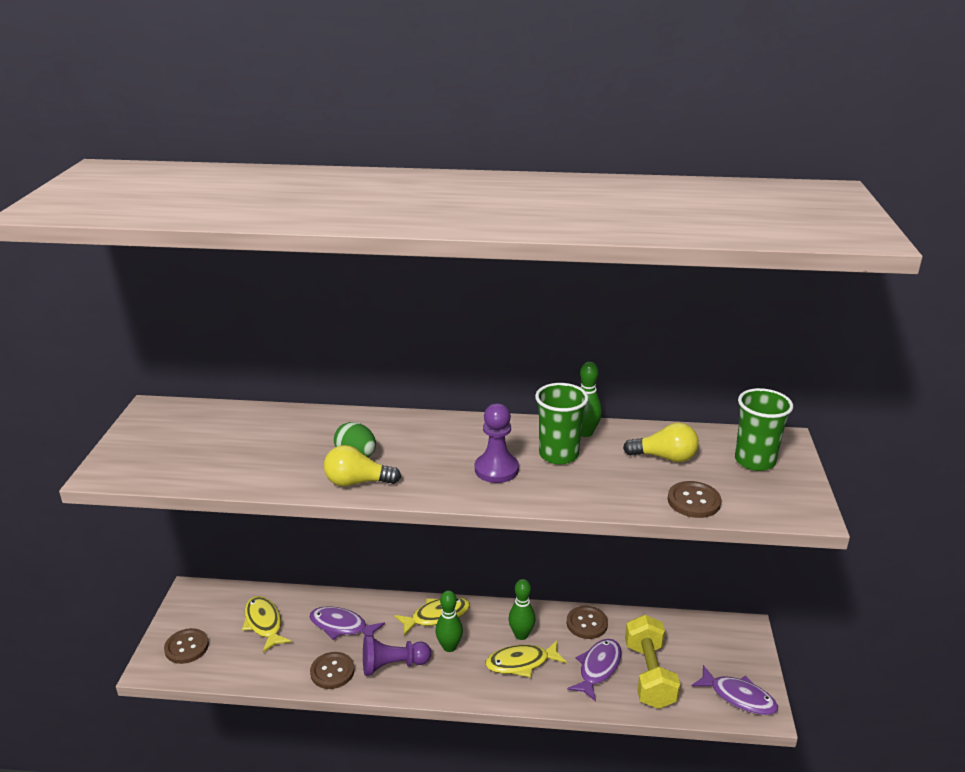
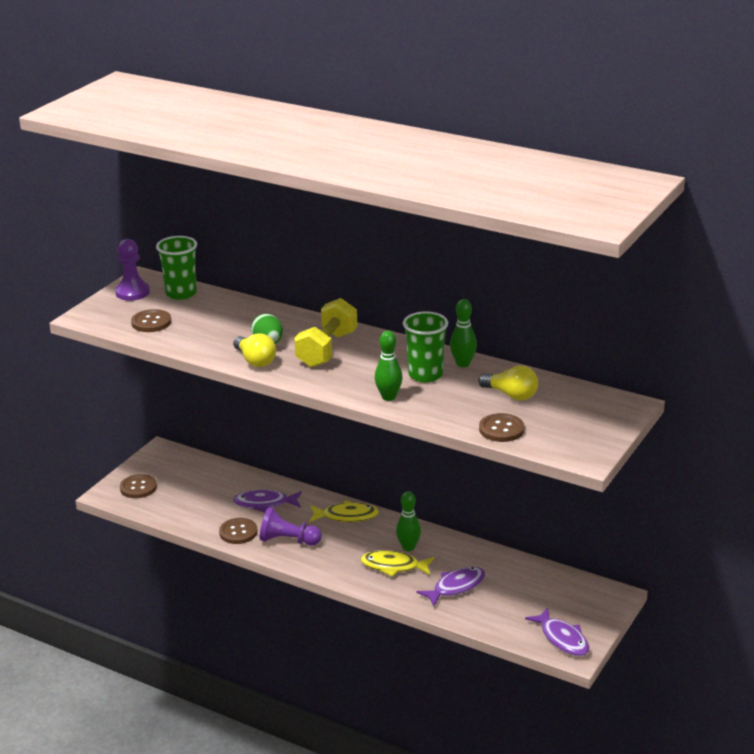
camera: 25 degrees right, 0 degrees up
yellow fish [242,596,291,652] -> none
purple fish [309,606,385,640] -> purple fish turned 45 degrees counterclockwise [233,490,302,512]
yellow light bulb [324,445,401,486] -> yellow light bulb turned 150 degrees counterclockwise [233,333,276,367]
green bowling pin [435,590,463,652] -> green bowling pin moved to [375,331,403,401]
purple pawn [475,403,519,483] -> purple pawn moved to [115,239,150,301]
brown button [567,606,608,639] -> brown button moved to [131,309,171,332]
yellow dumbbell [625,615,680,709] -> yellow dumbbell moved to [294,298,357,368]
green cup [735,388,793,471] -> green cup moved to [156,236,197,300]

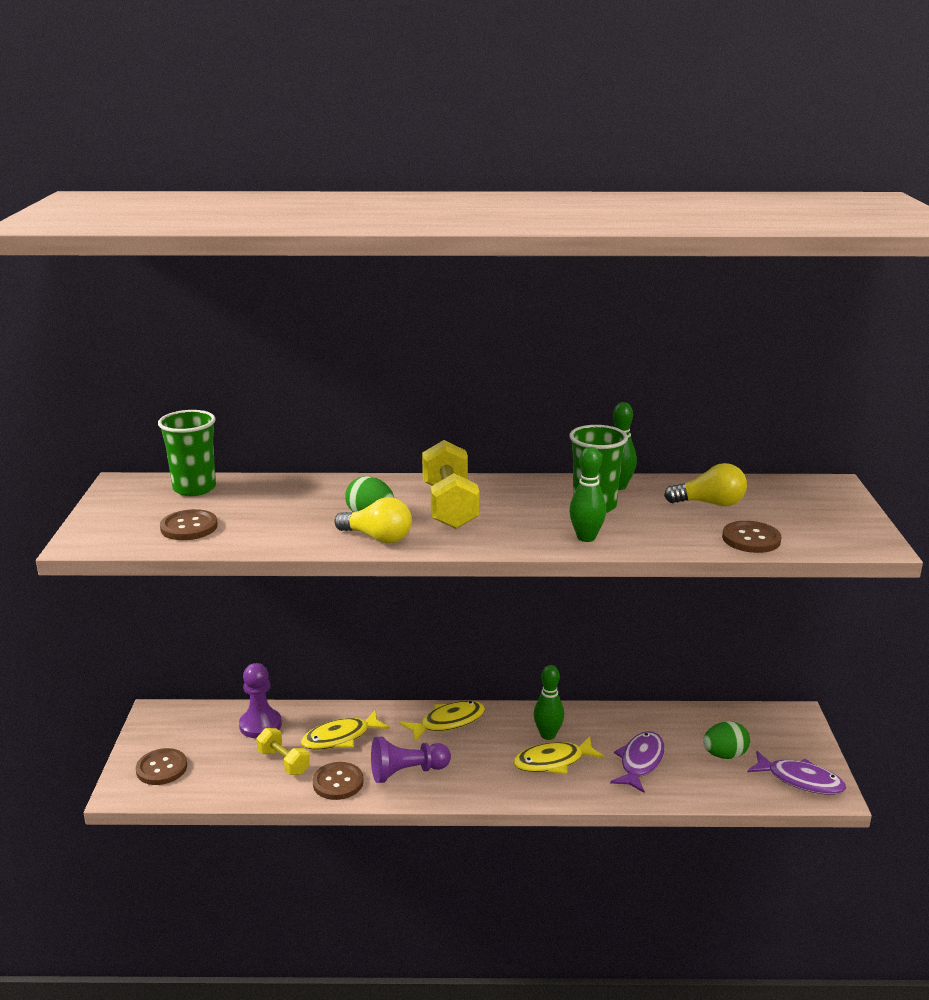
camera: 30 degrees left, 5 degrees down
purple pawn [115,239,150,301] -> purple pawn moved to [239,663,282,738]
purple fish [233,490,302,512] -> yellow fish [301,710,390,750]
none -> yellow dumbbell [256,728,310,775]
none -> green egg [703,721,750,759]

